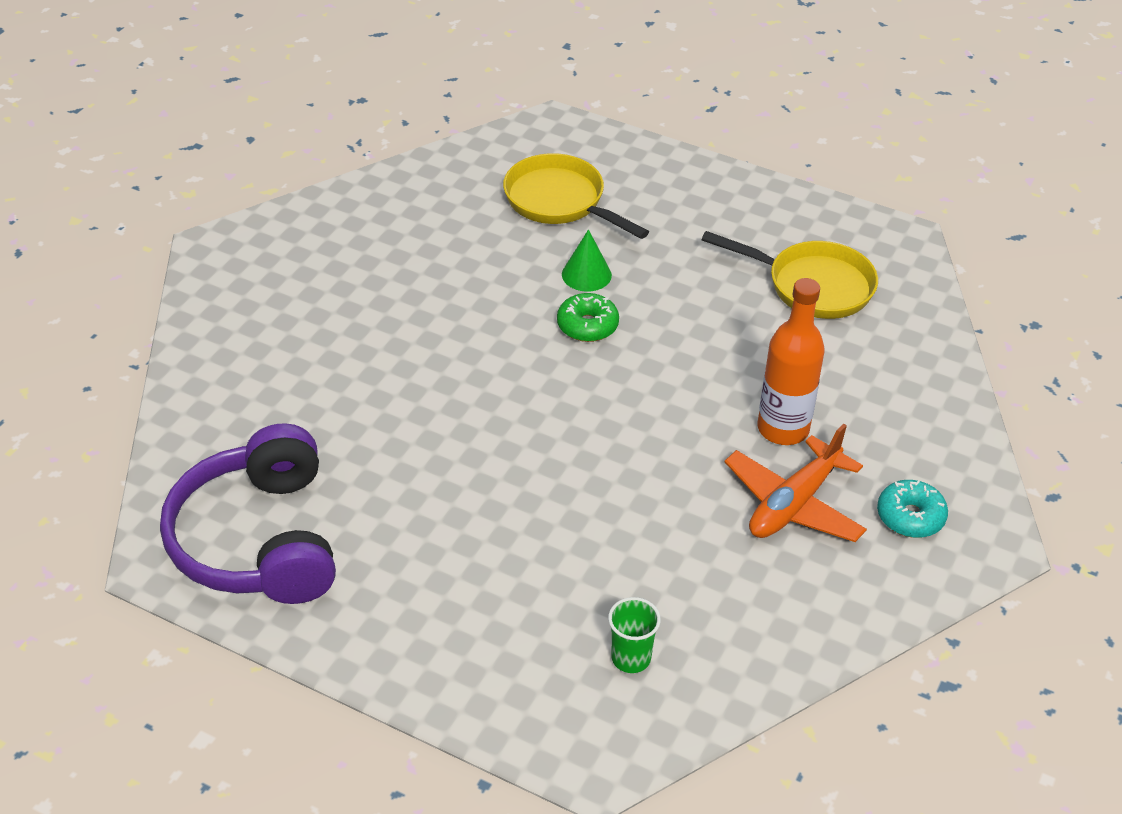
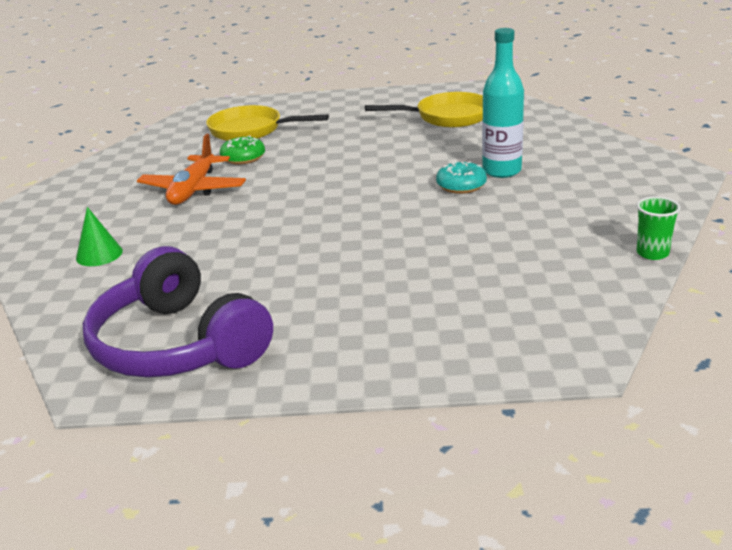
camera: 25 degrees left, 15 degrees down
green donut [557,293,619,342] -> green donut moved to [220,135,265,165]
green cone [562,229,612,292] -> green cone moved to [76,207,123,266]
green cup [608,597,661,673] -> green cup moved to [637,196,680,260]
orange plane [725,424,867,542] -> orange plane moved to [137,134,246,205]
orange bottle [758,278,825,445] -> turquoise bottle [482,28,524,178]
turquoise donut [877,480,948,538] -> turquoise donut moved to [436,161,487,194]

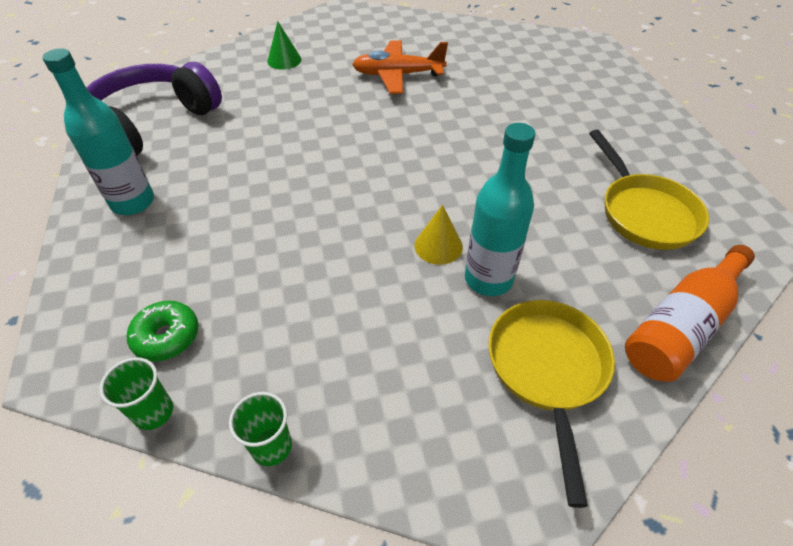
camera: 75 degrees right, 20 degrees up
yellow pan [206,105,329,141] -> yellow pan moved to [488,300,615,508]
green donut [220,135,265,165] -> green donut moved to [127,301,198,362]
turquoise donut [436,161,487,194] -> yellow cone [414,205,463,265]
none -> turquoise bottle [42,48,154,215]
none -> green cup [99,357,173,430]
none -> orange bottle [625,245,755,382]

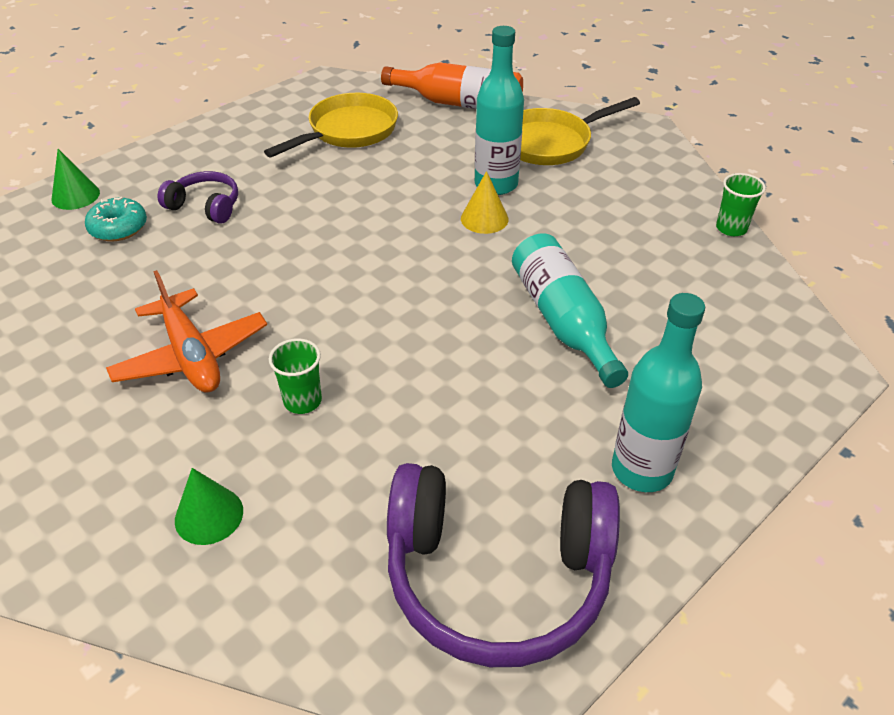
camera: 120 degrees left, 5 degrees down
green cup [99,357,173,430] -> green cup moved to [269,338,322,414]
green donut [127,301,198,362] -> none
none -> green cone [52,149,100,210]
none -> turquoise donut [85,197,147,241]
none -> purple headphones [158,171,238,224]
none -> turquoise bottle [512,233,628,388]

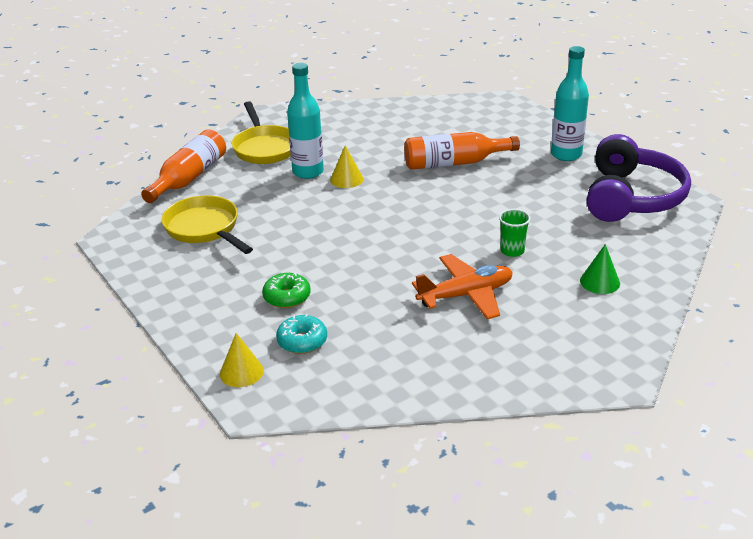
camera: 80 degrees left, 10 degrees down
green cone [52,149,100,210] -> yellow cone [220,333,264,387]
purple headphones [158,171,238,224] -> green donut [262,272,311,308]
turquoise bottle [512,233,628,388] -> orange bottle [404,132,520,170]
green cup [716,173,766,236] -> none

